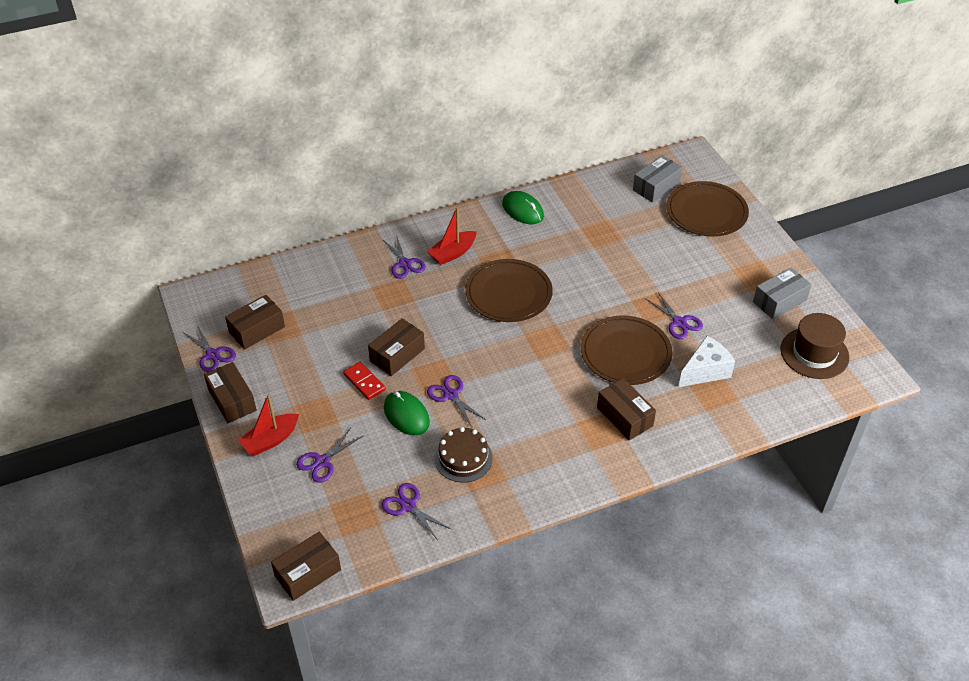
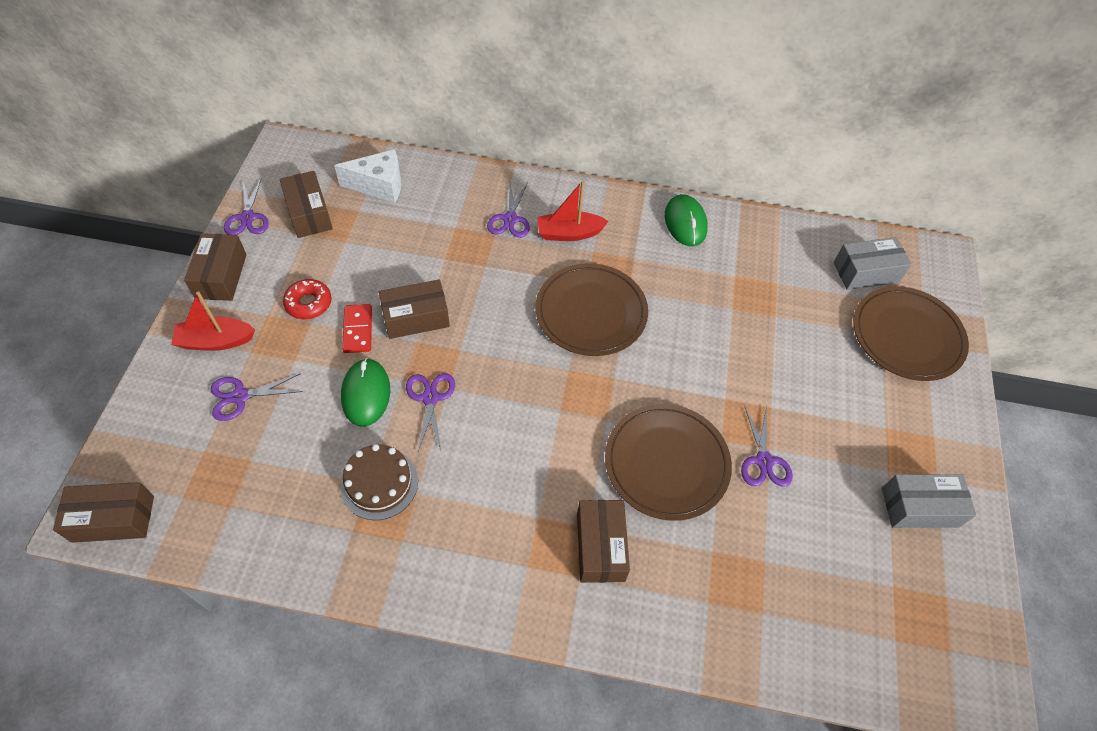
camera: 30 degrees right, 10 degrees up
brown box [225,295,285,349] -> brown box turned 75 degrees clockwise [280,171,333,238]
purple scissors [382,483,451,540] -> none
white cheese [679,336,735,387] -> white cheese moved to [334,149,401,203]
brown hat [781,313,849,379] -> none
none -> red donut [283,279,331,319]

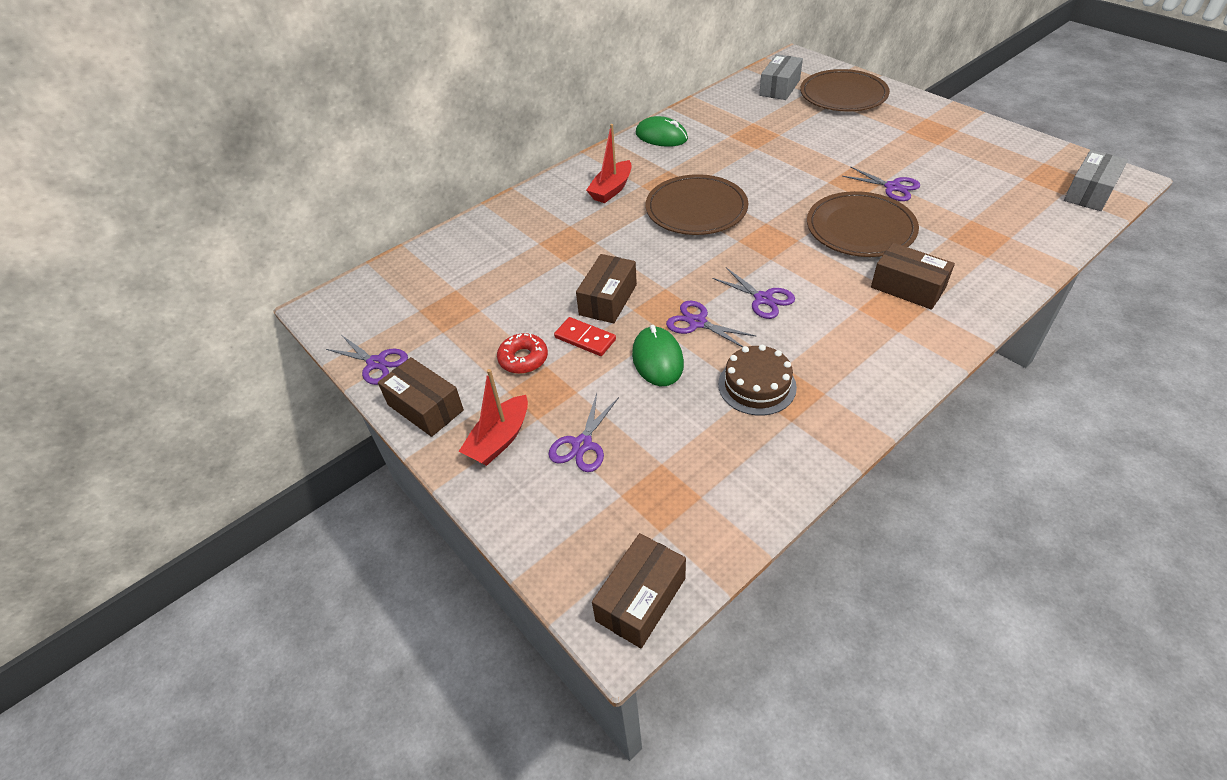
camera: 45 degrees left, 10 degrees down
brown box [280,171,333,238] -> none
white cheese [334,149,401,203] -> none
green mouse [341,358,390,427] -> green mouse turned 45 degrees clockwise [632,325,684,386]
purple scissors [487,182,530,238] -> purple scissors moved to [712,268,795,319]
grey box [882,474,976,528] -> grey box moved to [1064,150,1128,211]

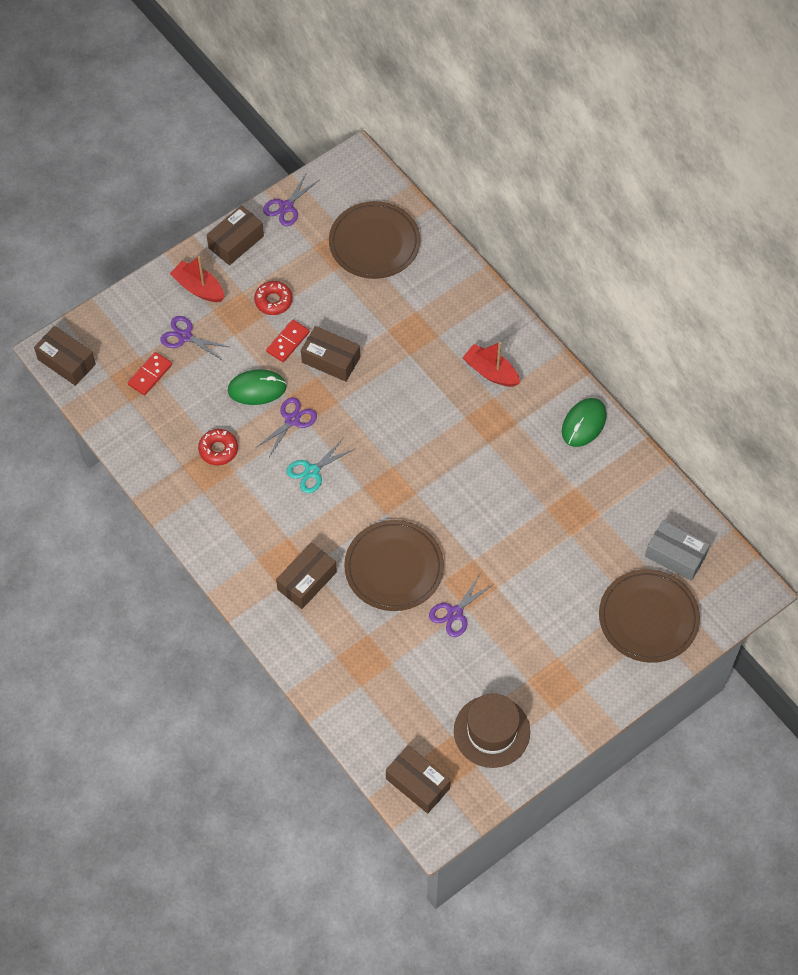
camera: 90 degrees right, 15 degrees up
brown plate [646,174,748,235] -> brown plate moved to [329,201,420,279]
purple scissors [712,268,795,319] -> turquoise scissors [286,439,355,493]
brown cake [718,345,797,416] -> red donut [198,429,238,465]
grey box [1064,150,1128,211] -> brown box [386,745,451,814]
none -> red domino [128,352,172,395]
none -> brown hat [454,693,530,768]

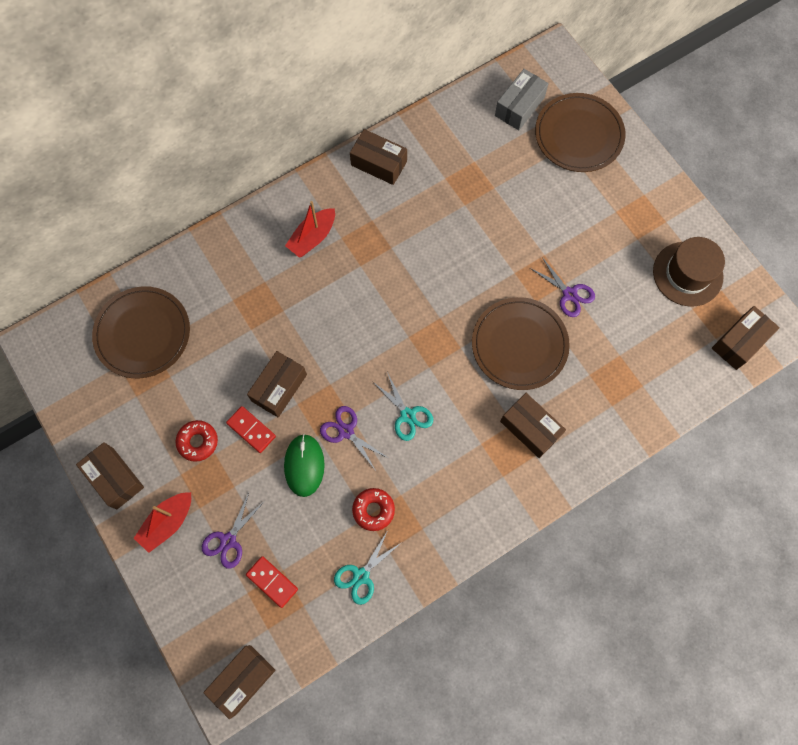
camera: 85 degrees left, 10 degrees up
purple scissors [263,172,319,226] -> none
green mouse [562,398,607,447] -> brown box [350,129,407,185]
none -> turquoise scissors [334,530,401,605]

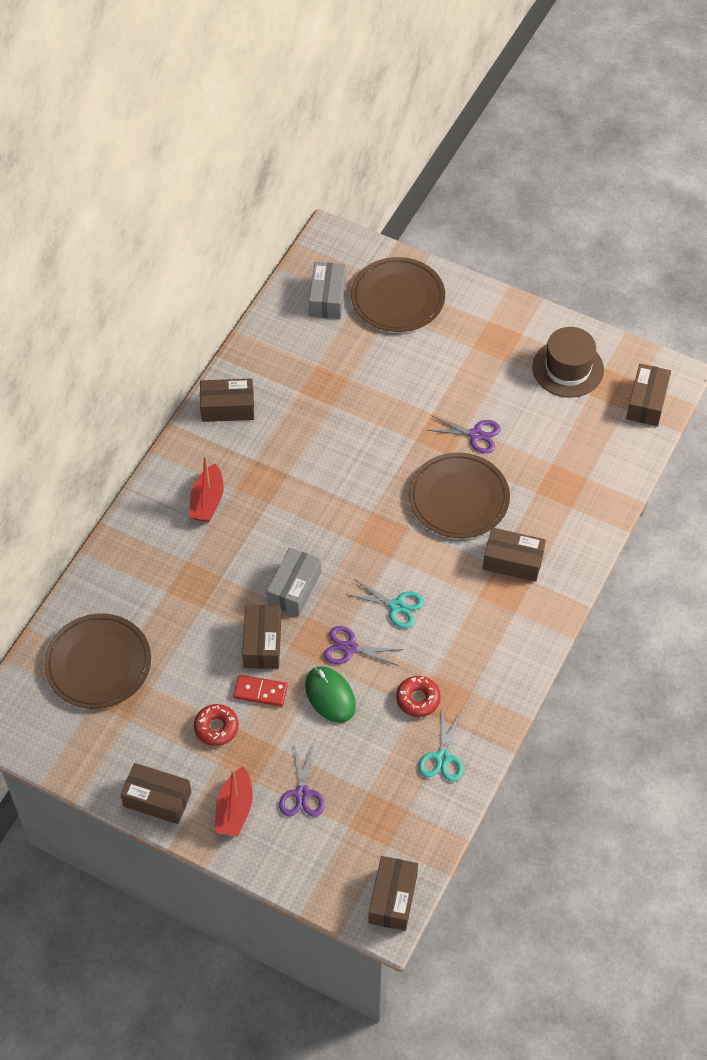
camera: 30 degrees left, 15 degrees down
red domino [246,556,298,608] -> none
none -> grey box [267,547,321,617]

